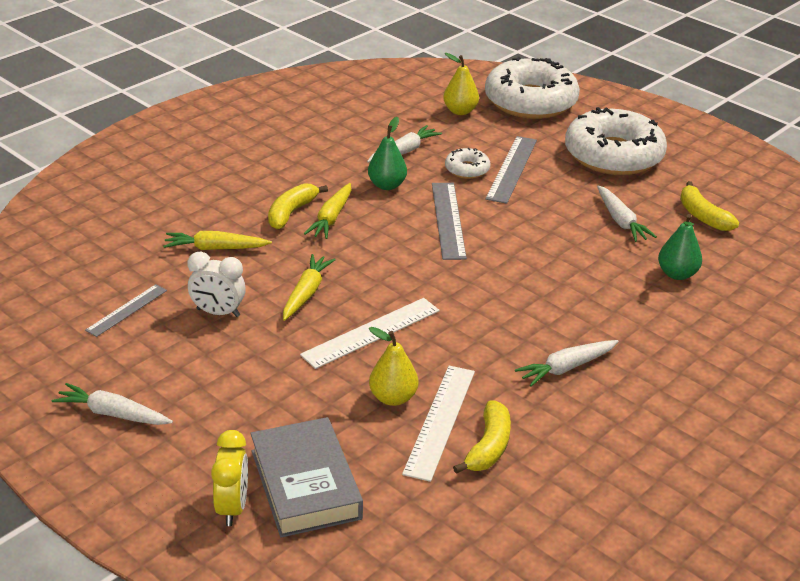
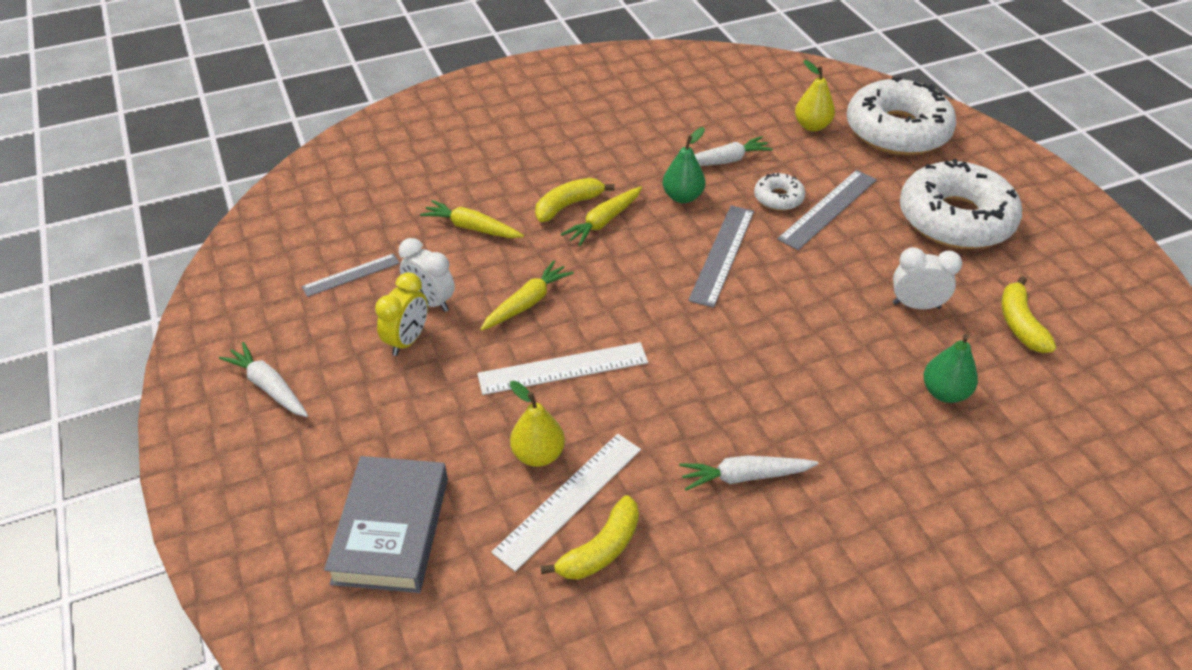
camera: 25 degrees right, 10 degrees up
yellow clock [211,430,248,526] -> yellow clock moved to [375,272,428,356]
white carrot [597,185,657,242] -> white clock [893,247,962,309]

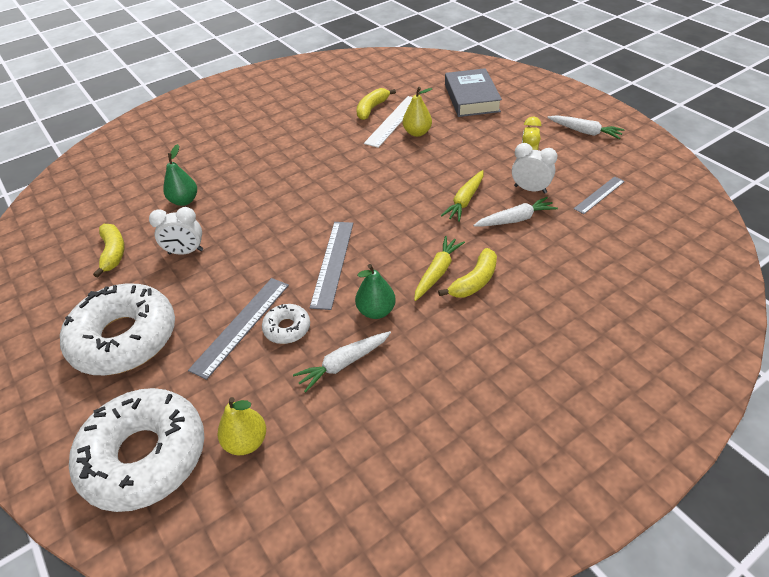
camera: 170 degrees right, 0 degrees up
yellow carrot [420,200,524,238] -> none
white ruler [477,342,648,395] -> none
white carrot [679,455,819,491] -> white carrot moved to [473,197,558,227]

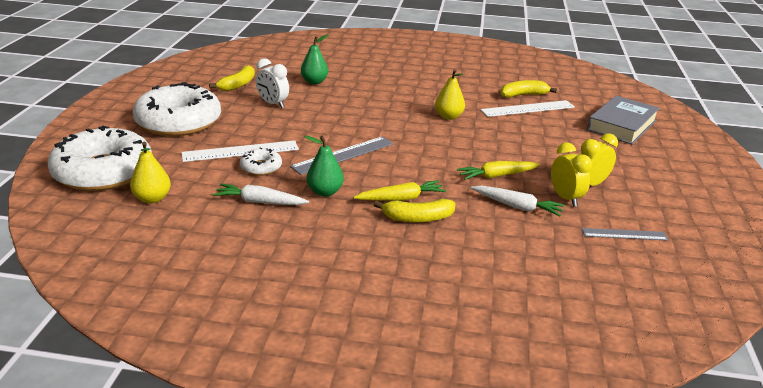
camera: 40 degrees right, 15 degrees down
grey ruler [188,278,289,380] -> white ruler [181,140,299,162]
yellow pear [403,87,432,137] -> yellow pear moved to [435,69,465,120]
white clock [512,143,558,194] -> yellow clock [551,143,592,207]
white carrot [547,115,624,139] -> none

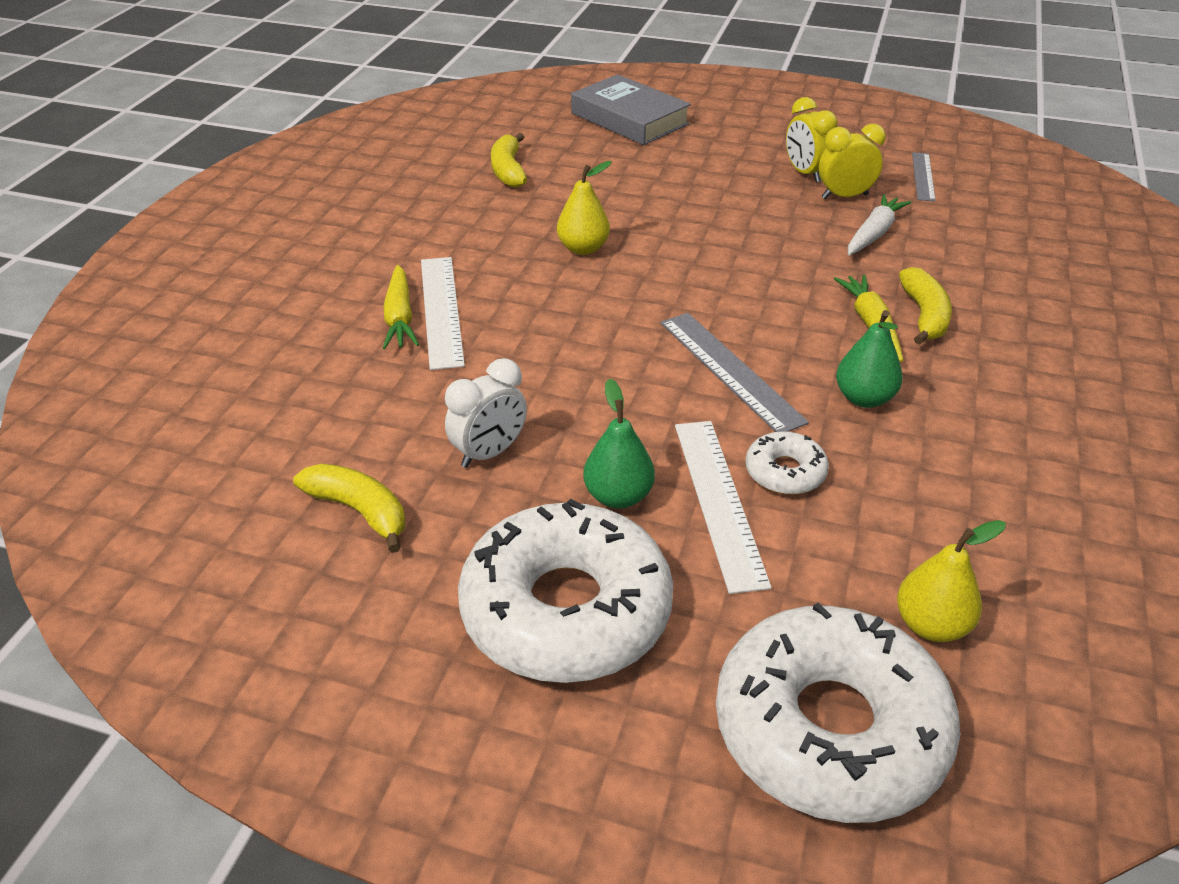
camera: 80 degrees left, 10 degrees up
white carrot [213,184,309,205] -> none
green pear [301,35,328,84] -> green pear moved to [583,379,655,509]
yellow carrot [457,161,540,180] -> yellow carrot moved to [383,265,419,349]
white ruler [480,100,575,117] -> white ruler moved to [421,257,465,370]

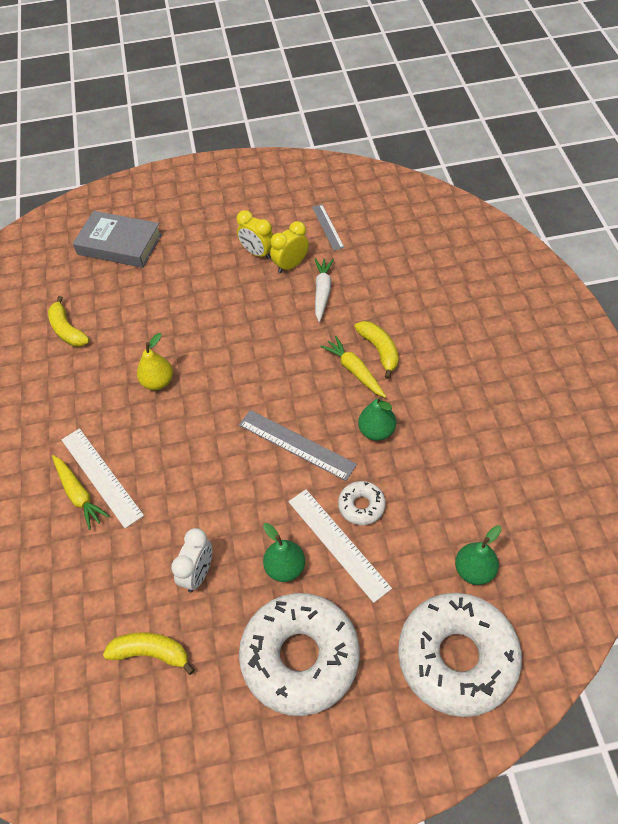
camera: 25 degrees left, 15 degrees up
yellow pear [897,520,1006,642] -> green pear [455,525,502,585]

